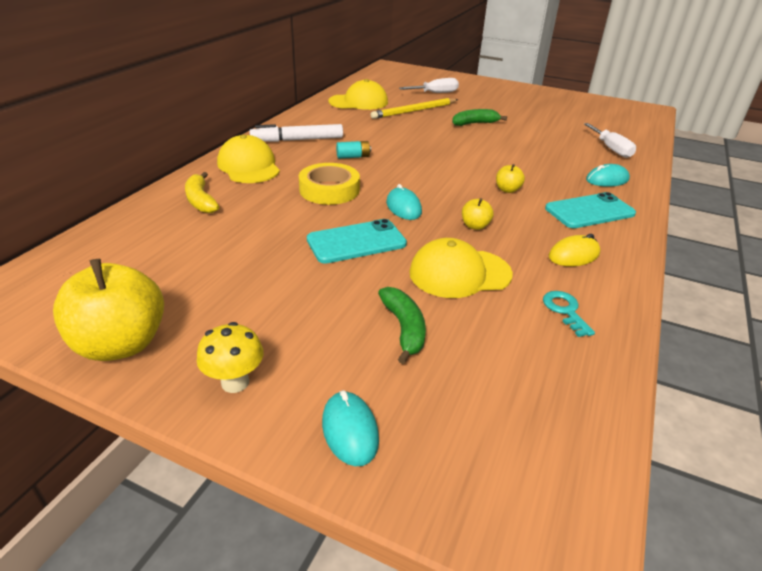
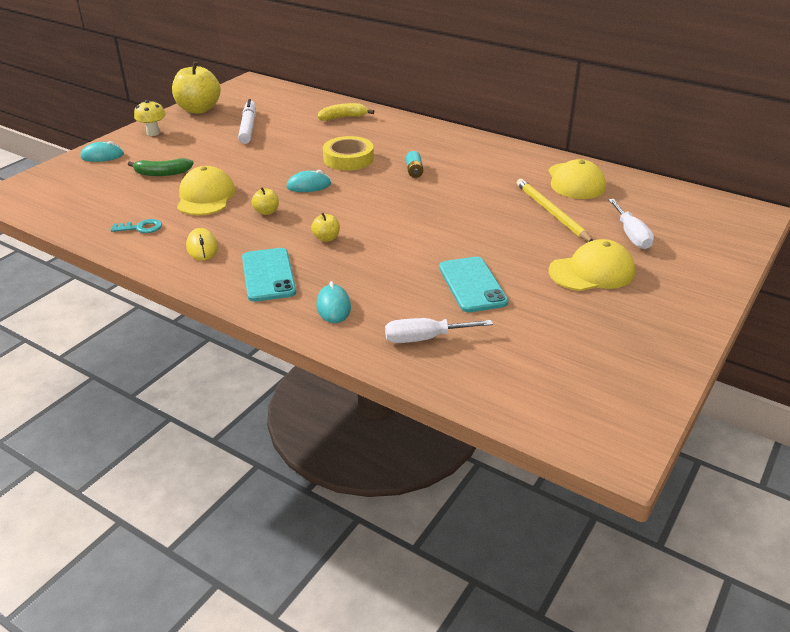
camera: 100 degrees right, 0 degrees up
yellow cap [217,135,280,183] -> yellow cap moved to [549,239,635,291]
white marker [249,124,343,142] -> white marker moved to [238,99,256,144]
turquoise phone [307,219,407,264] -> turquoise phone moved to [439,257,509,312]
green banana [452,109,507,126] -> none

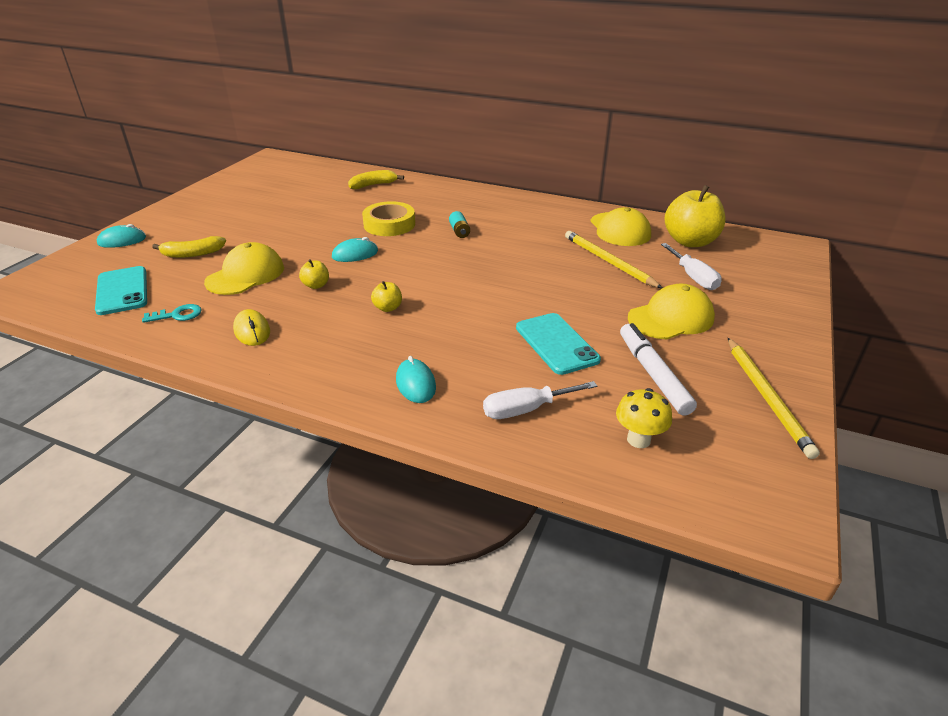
camera: 10 degrees left, 0 degrees up
green banana [128,158,194,176] -> yellow banana [152,236,226,258]
yellow mushroom [134,100,166,136] -> yellow mushroom moved to [616,388,672,448]
yellow apple [172,61,221,114] -> yellow apple moved to [664,185,726,247]
yellow cap [177,166,235,215] -> yellow cap turned 45 degrees clockwise [204,242,284,295]
white marker [238,99,256,144] -> white marker moved to [620,323,697,415]
turquoise phone [242,248,296,302] -> turquoise phone moved to [95,266,147,315]
none -> yellow pencil [728,338,820,459]

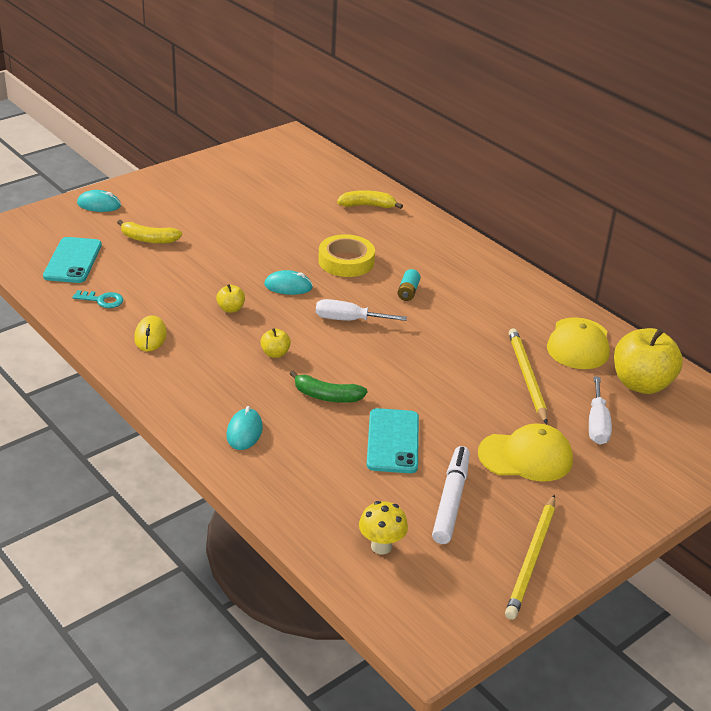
camera: 25 degrees right, 0 degrees up
yellow cap [204,242,284,295] -> none
white screwdriver [483,381,597,419] -> white screwdriver moved to [316,299,407,321]
none -> green banana [290,371,367,403]

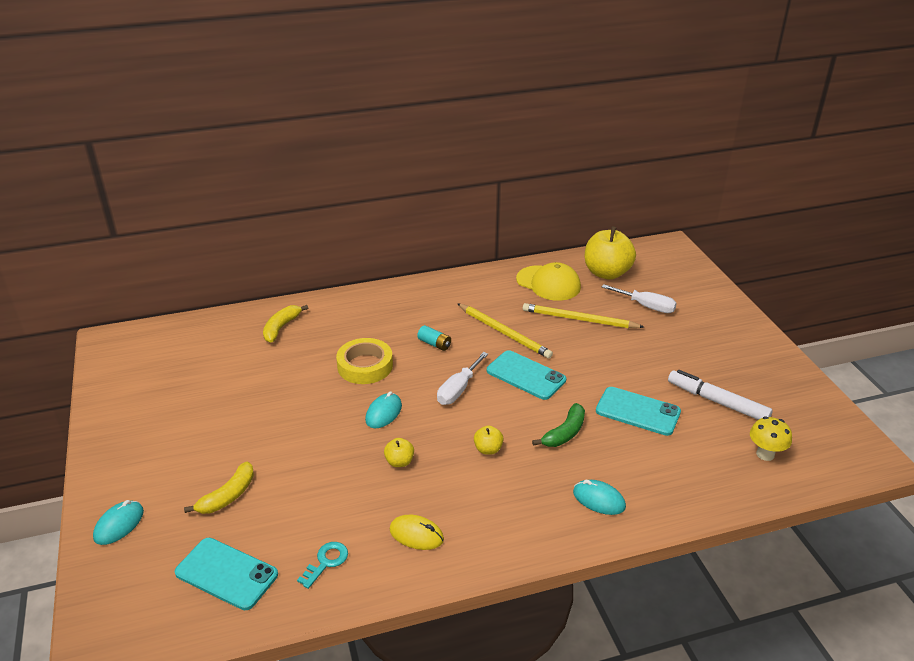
camera: 65 degrees left, 0 degrees up
yellow cap [478,423,573,482] -> none
yellow pencil [505,495,555,620] -> yellow pencil moved to [457,303,553,359]
none -> turquoise phone [487,350,566,400]

